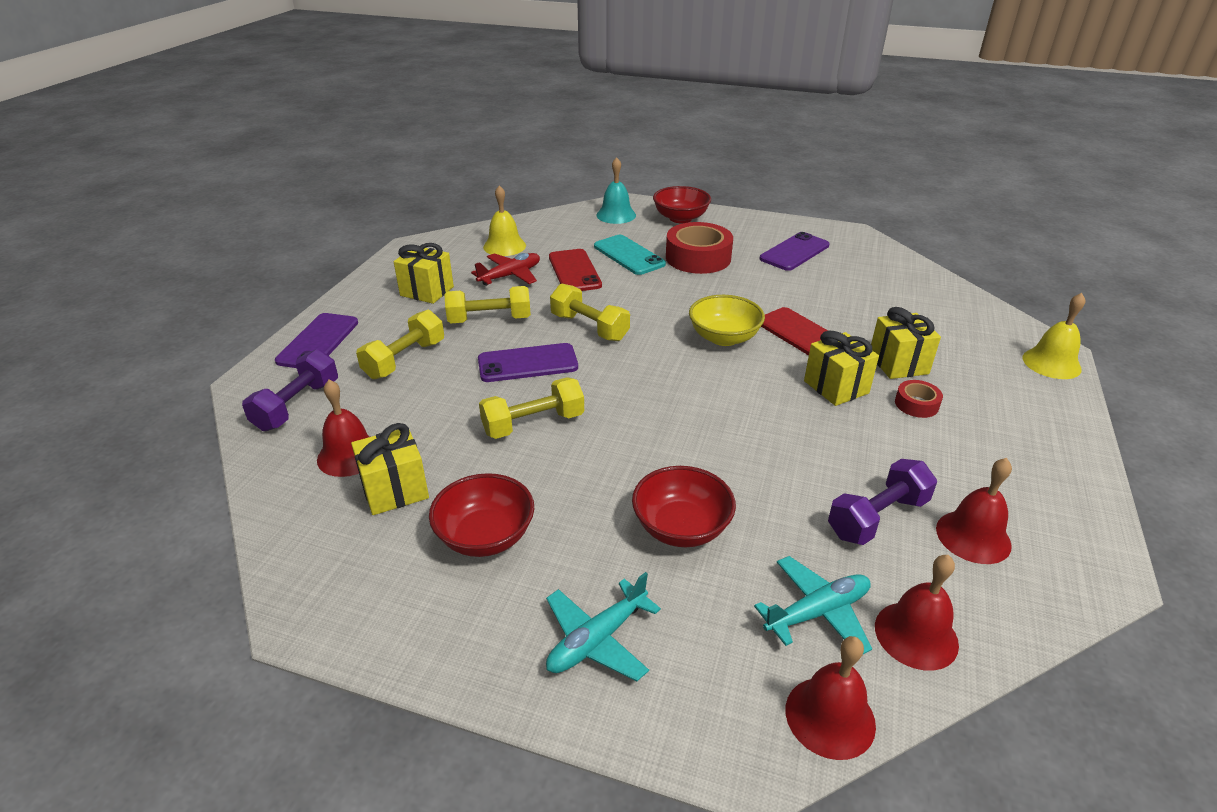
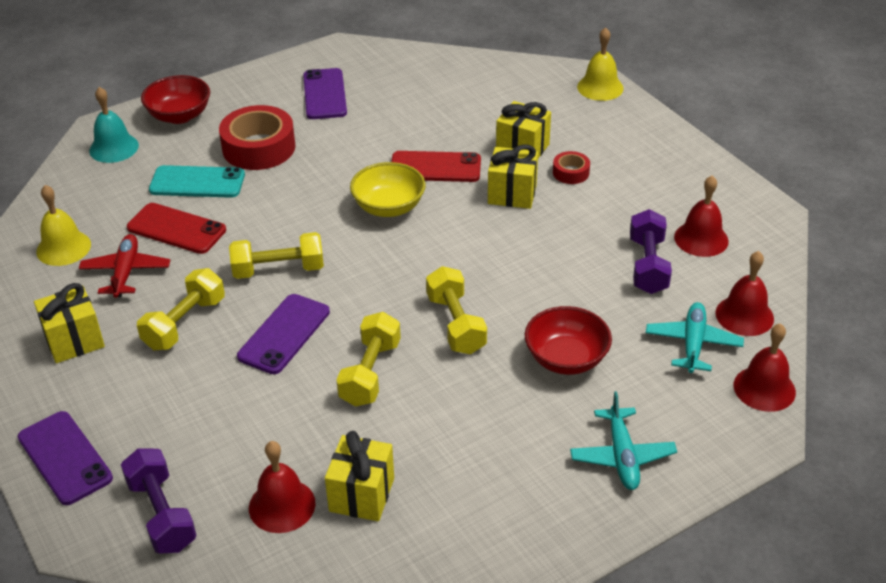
camera: 50 degrees left, 5 degrees up
yellow dumbbell [356,310,444,379] -> yellow dumbbell moved to [426,266,487,354]
red bowl [429,473,534,557] -> none

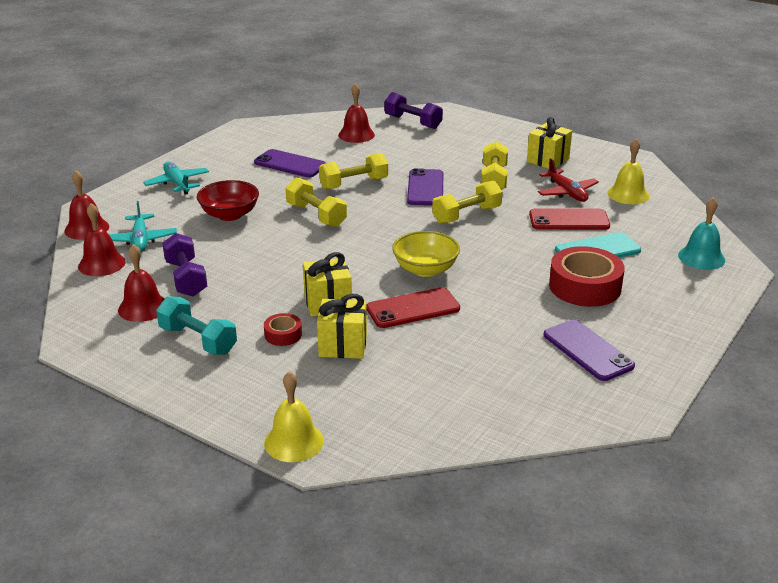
camera: 155 degrees right, 10 degrees down
purple phone [18,411,113,505] -> purple phone moved to [254,149,326,178]
red bowl [141,75,210,124] -> none
yellow gift [325,431,394,521] -> none
yellow dumbbell [336,312,401,407] -> yellow dumbbell turned 75 degrees clockwise [319,153,388,190]
none -> turquoise dumbbell [156,296,237,355]

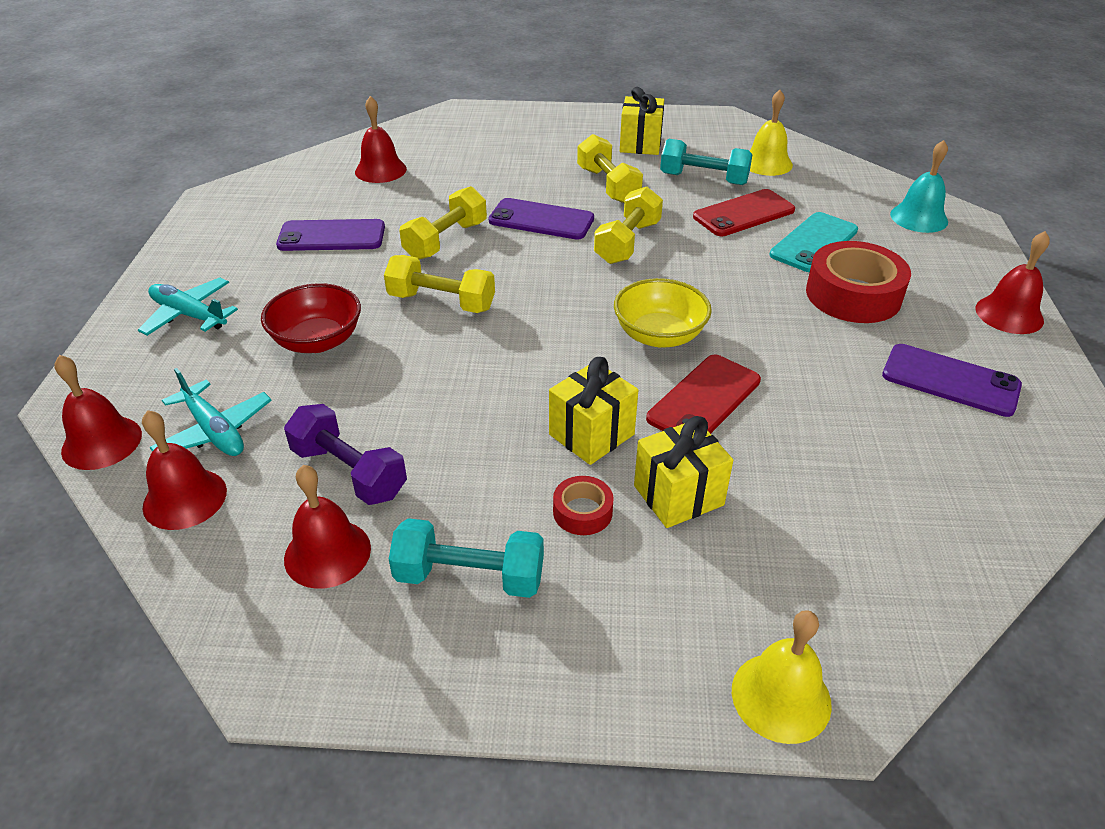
camera: 30 degrees left, 10 degrees up
purple dumbbell [384,92,443,129] -> none
purple phone [407,168,443,206] -> purple phone turned 45 degrees counterclockwise [489,198,594,239]
red plane [538,158,599,202] -> turquoise dumbbell [660,139,752,185]
none -> red bell [976,231,1050,334]

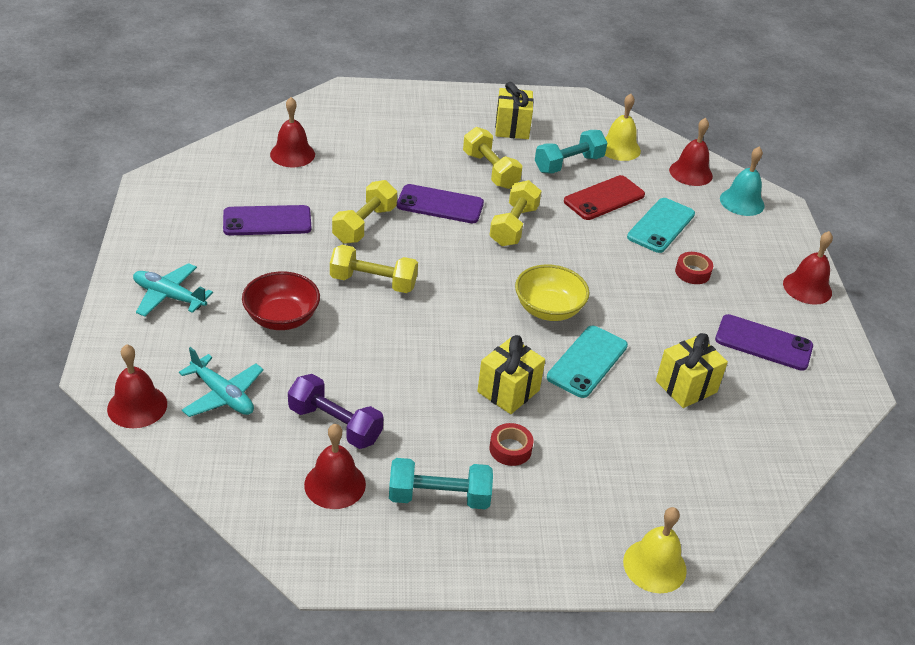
camera: 10 degrees left, 0 degrees up
red bell [142,410,227,530] -> red bell moved to [669,118,713,186]
yellow gift [634,416,733,528] -> yellow gift moved to [656,333,728,408]
red phone [646,355,761,434] -> turquoise phone [547,326,628,398]
turquoise dumbbell [660,139,752,185] -> turquoise dumbbell turned 45 degrees counterclockwise [535,130,608,174]
red tape [806,241,911,323] -> red tape [675,252,713,284], size x0.49

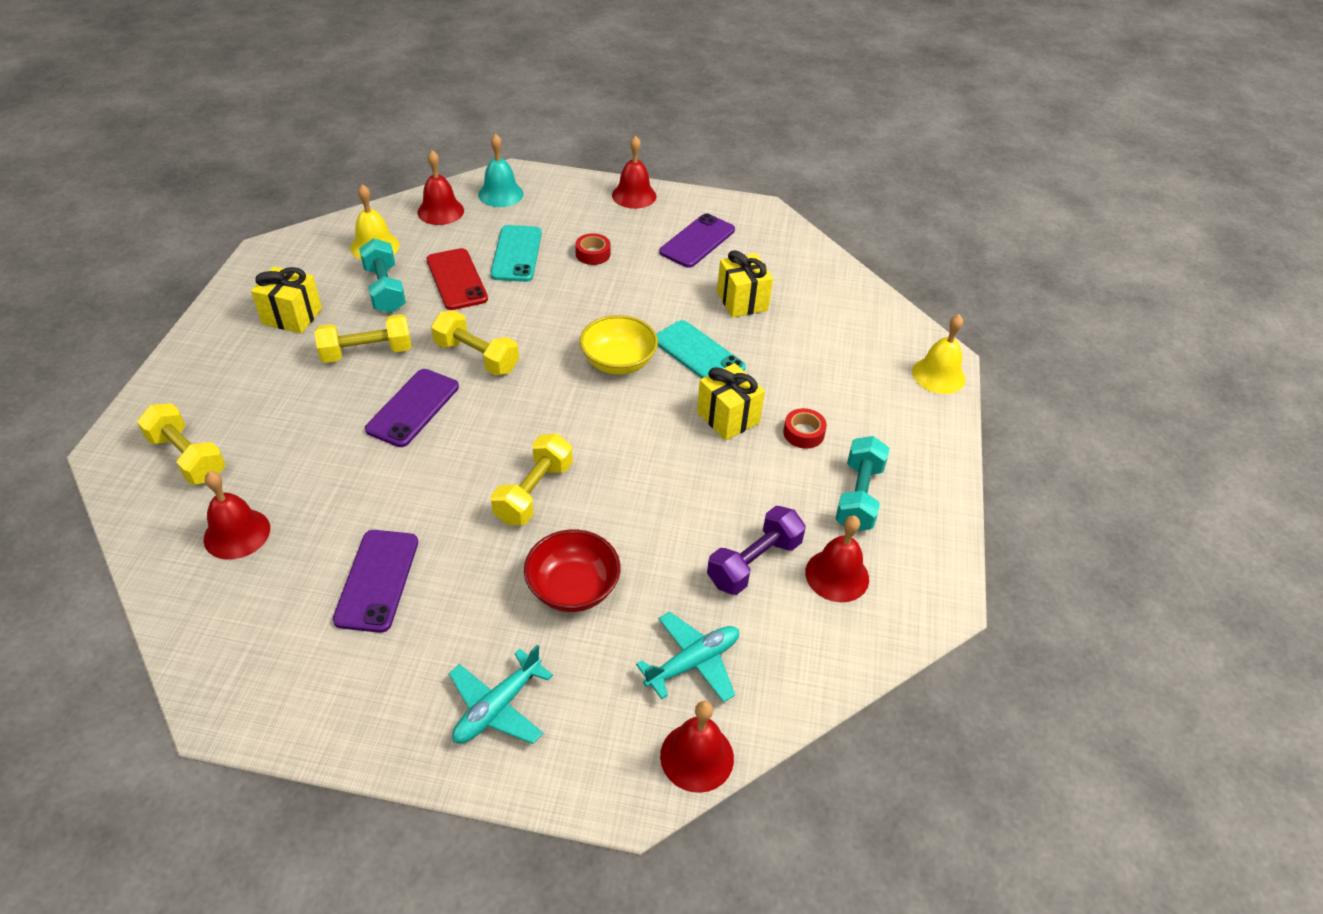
camera: 75 degrees left, 5 degrees up
yellow dumbbell [332,180,397,244] -> yellow dumbbell moved to [137,403,226,485]
turquoise phone [627,198,695,253] -> turquoise phone turned 45 degrees clockwise [490,225,542,282]

